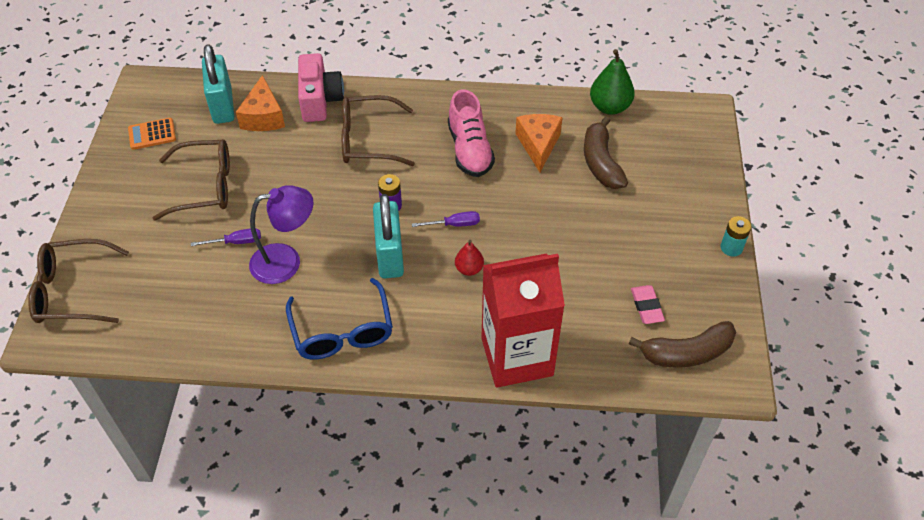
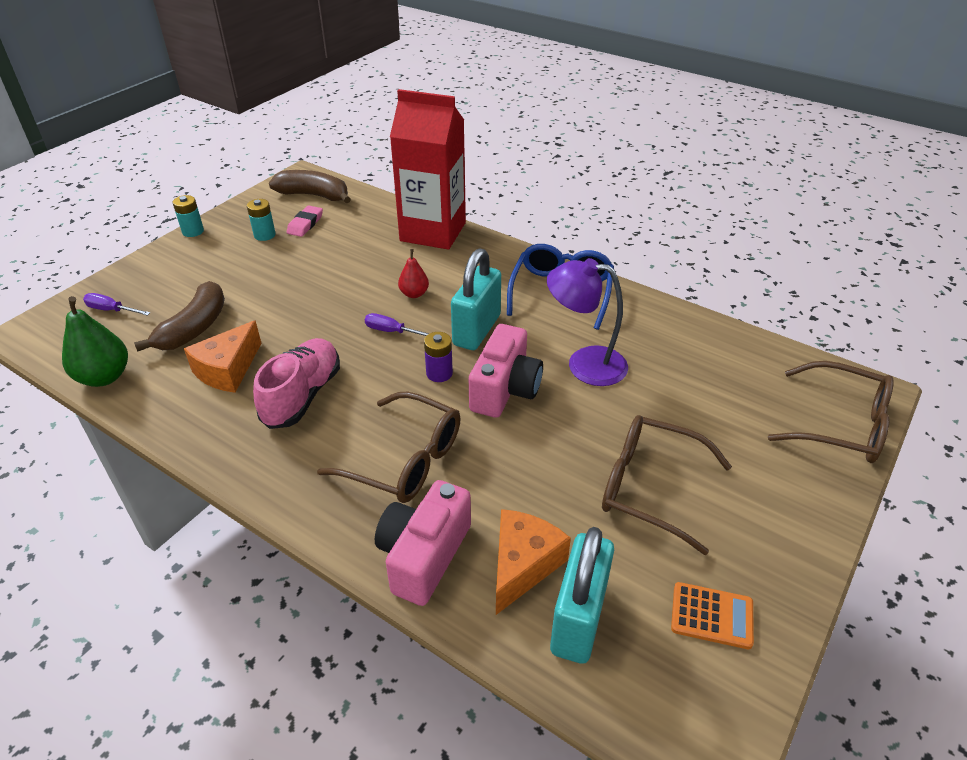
camera: 150 degrees left, 10 degrees down
purple screwdriver [191,228,261,246] -> purple screwdriver moved to [83,293,150,316]
none -> turquoise battery [247,199,276,241]
none -> pink camera [469,324,543,418]

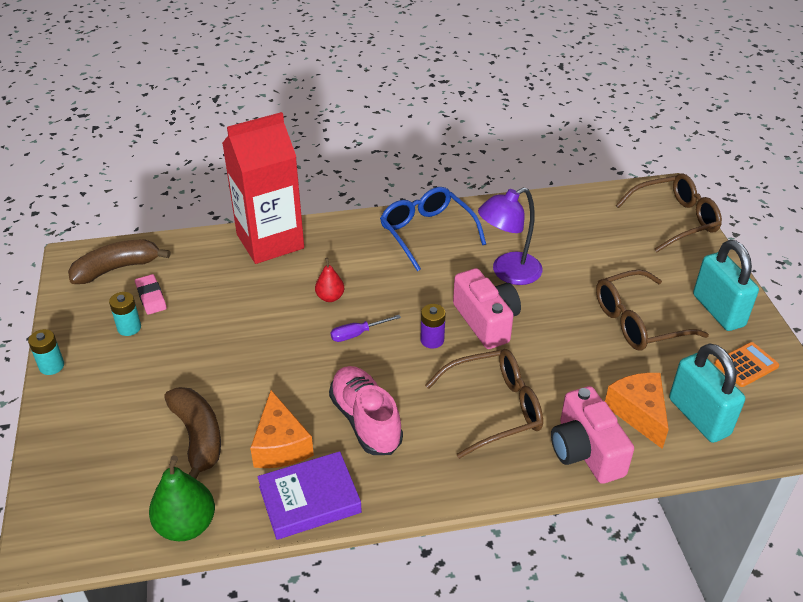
camera: 45 degrees left, 0 degrees up
purple screwdriver [83,293,150,316] -> none
turquoise padlock [451,249,501,350] -> turquoise padlock moved to [693,240,759,331]
none -> purple book [257,451,362,540]

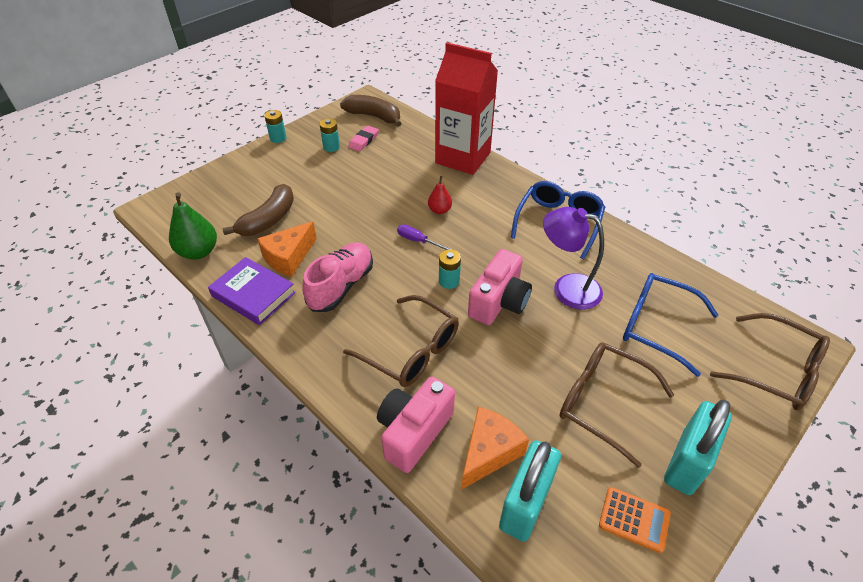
camera: 55 degrees right, 5 degrees up
purple battery [420,304,446,349] -> turquoise battery [439,249,461,289]
none -> blue glasses [623,273,718,377]

